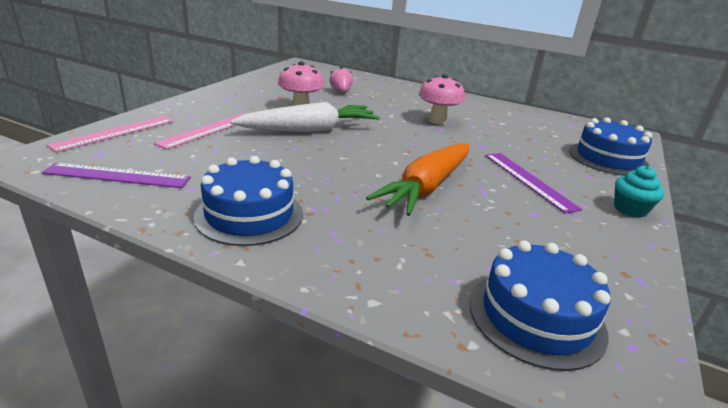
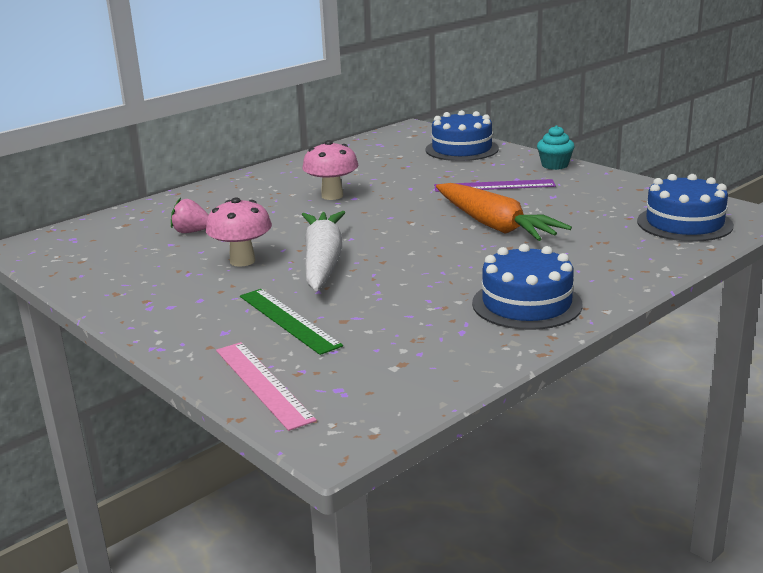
camera: 65 degrees left, 5 degrees down
purple ruler [42,163,191,188] -> none
pink ruler [154,113,246,149] -> green ruler [240,289,343,355]

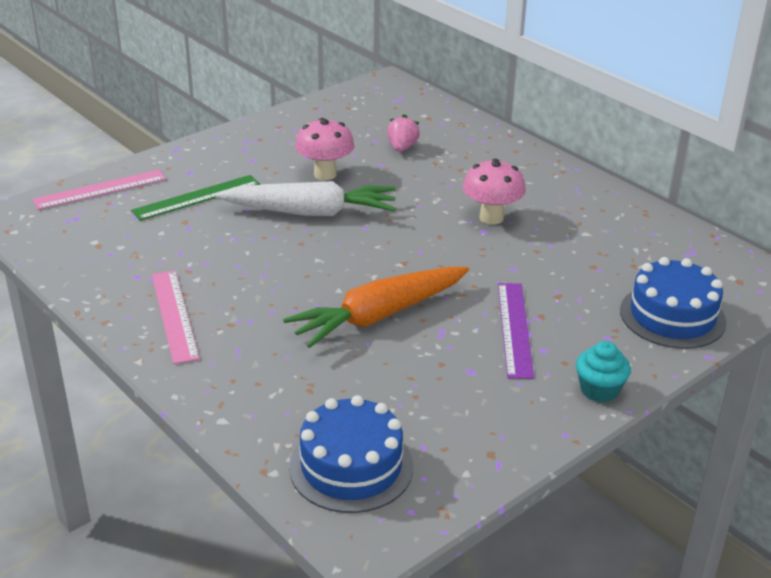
camera: 90 degrees right, 10 degrees up
blue cake [472,244,582,330] -> pink ruler [152,271,200,364]

